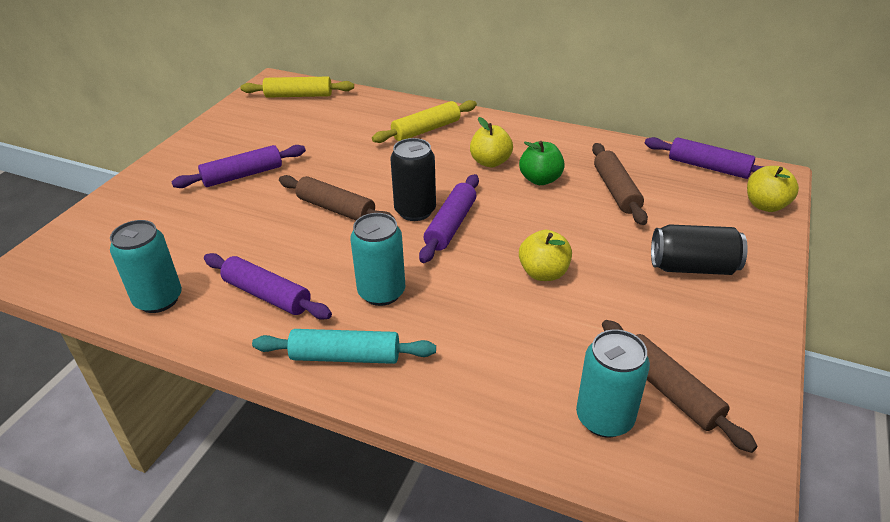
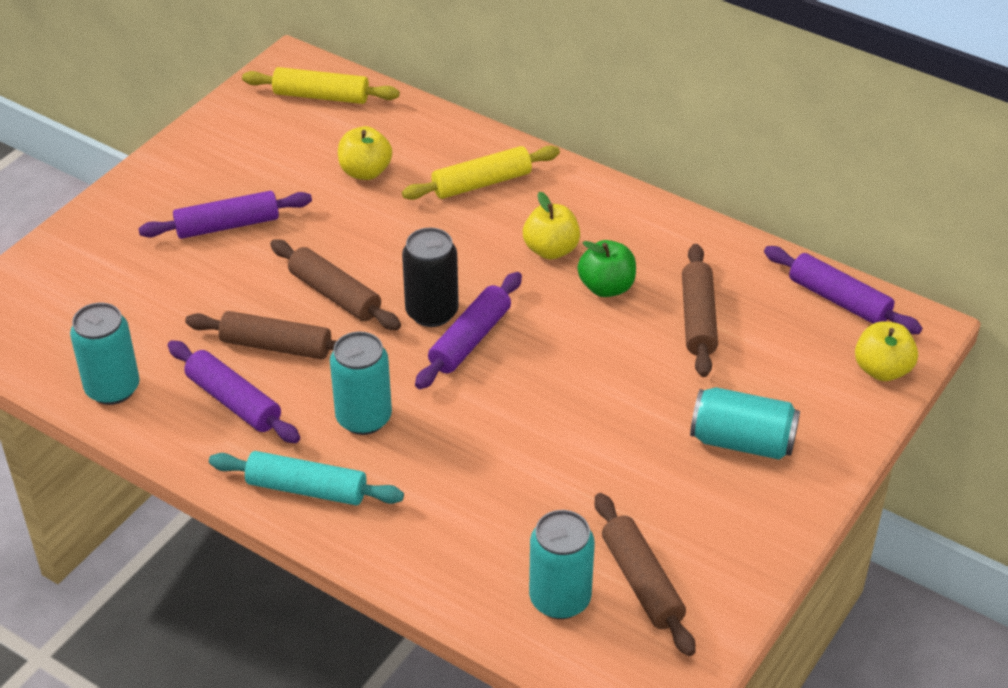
camera: 10 degrees right, 5 degrees up
yellow apple [519,230,572,281] -> yellow apple moved to [338,126,392,180]
black can [651,224,748,275] -> turquoise can [690,387,800,460]
none -> brown rolling pin [185,311,336,360]

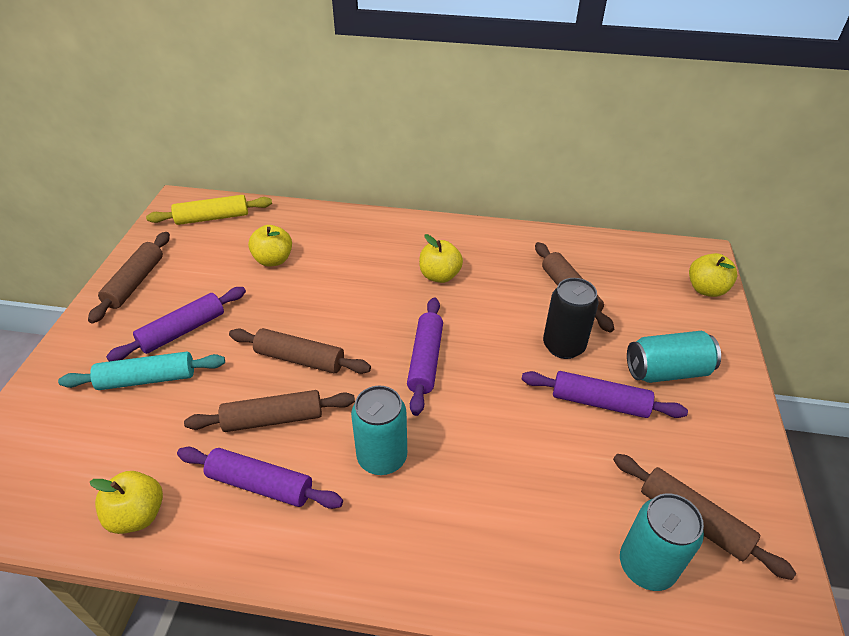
camera: 25 degrees left, 0 degrees up
turquoise can [70,303,140,405] -> yellow apple [90,471,163,534]
turquoise rolling pin [209,451,404,505] -> turquoise rolling pin moved to [58,352,225,390]
yellow rolling pin [402,146,560,200] -> none
black can [402,228,459,327] -> black can moved to [543,278,599,359]
green apple [578,240,636,297] -> none
purple rolling pin [764,246,922,334] -> purple rolling pin moved to [521,371,688,418]
none -> brown rolling pin [88,232,170,323]

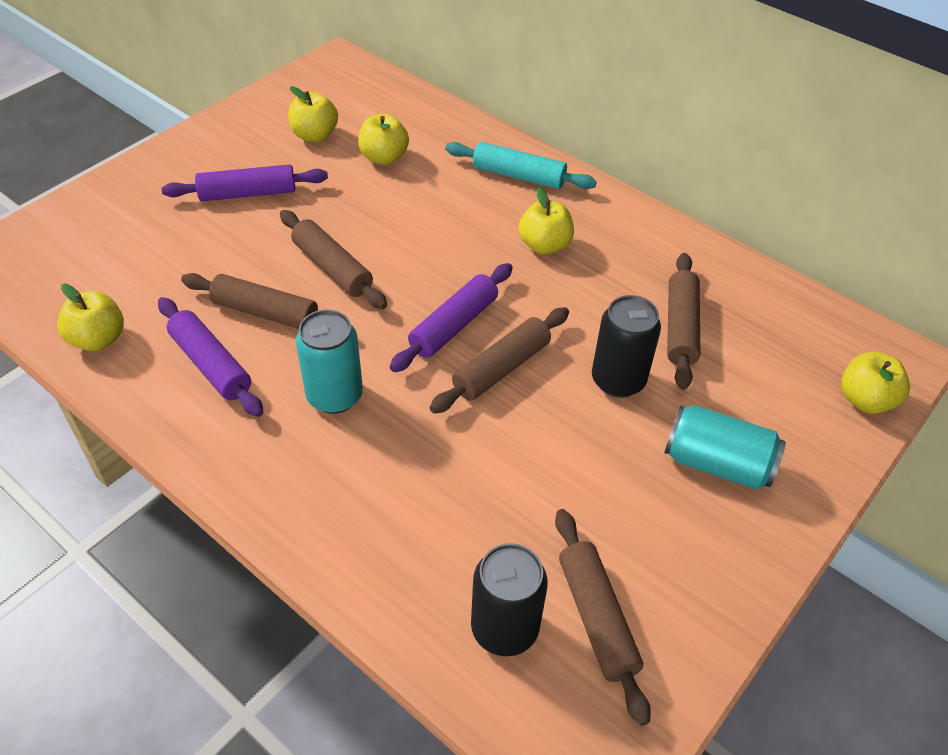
camera: 30 degrees right, 5 degrees up
turquoise rolling pin [58,352,225,390] -> turquoise rolling pin moved to [445,142,597,189]
brown rolling pin [88,232,170,323] -> brown rolling pin moved to [430,307,569,414]
yellow rolling pin [146,195,272,225] -> none
purple rolling pin [521,371,688,418] -> none
turquoise can [620,493,704,591] -> black can [471,543,548,656]
none -> yellow apple [288,86,338,142]

